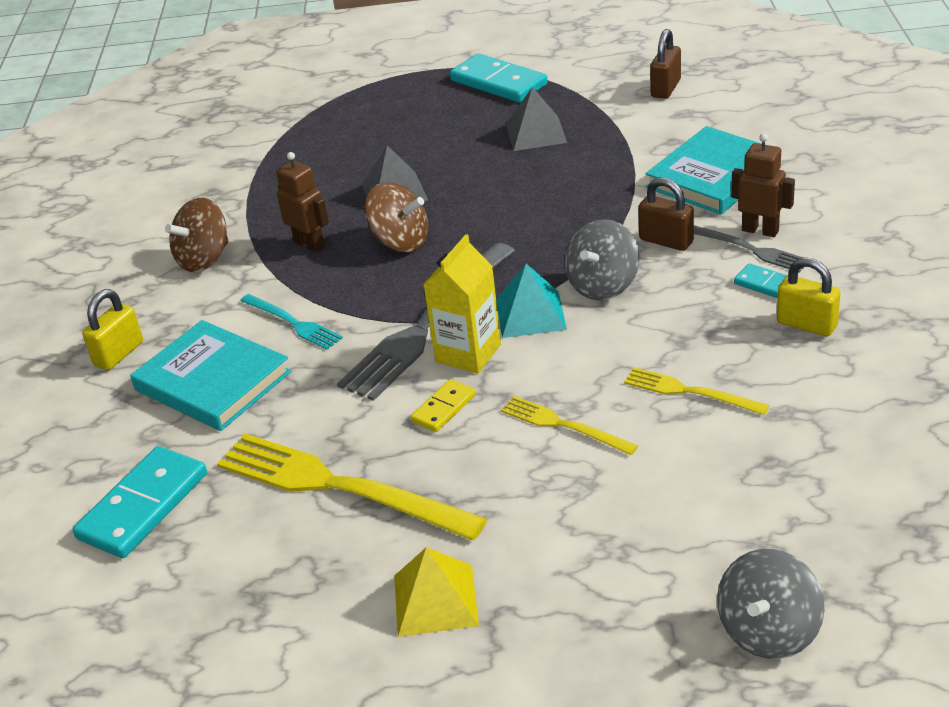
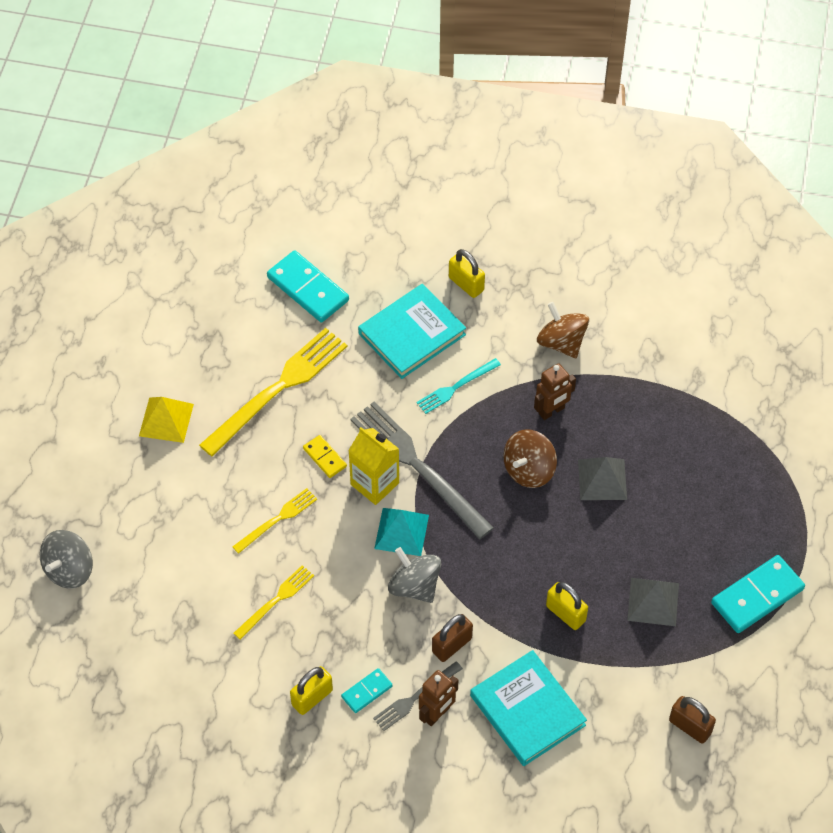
camera: 100 degrees right, 20 degrees up
grey spinning top [717,549,824,659] -> grey spinning top turned 105 degrees counterclockwise [40,530,93,589]
none -> yellow padlock [546,582,588,630]

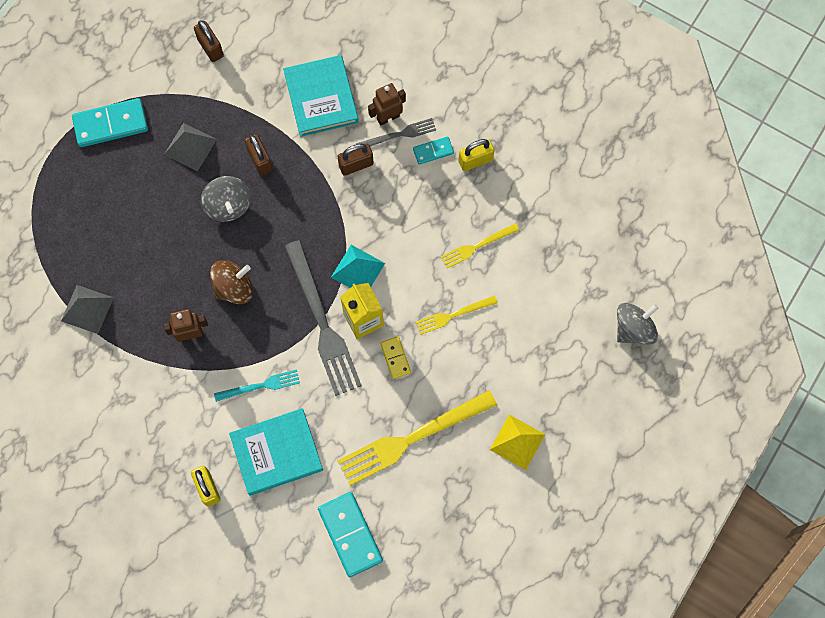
camera: 160 degrees left, 15 degrees up
grey spinning top [388,547,441,603] -> grey spinning top moved to [201,176,251,222]
brown spinning top [537,302,589,358] -> none
yellow padlock [546,582,588,630] -> brown padlock [245,134,273,176]
grey pyramid [578,457,627,500] -> grey pyramid moved to [61,285,114,334]

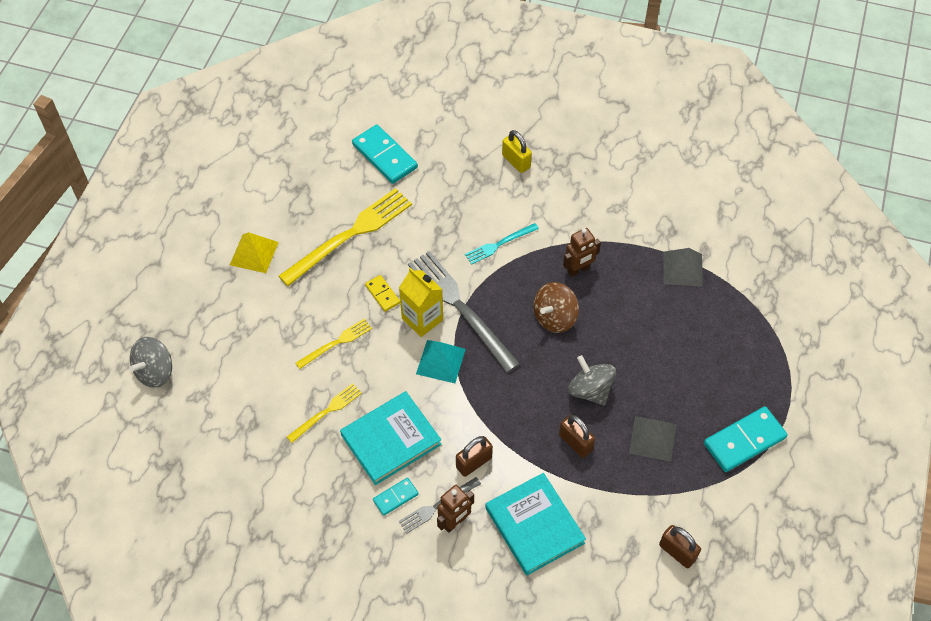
camera: 165 degrees right, 15 degrees down
turquoise book [229,408,323,496] -> turquoise book moved to [340,391,442,485]
yellow padlock [458,139,495,171] -> none

